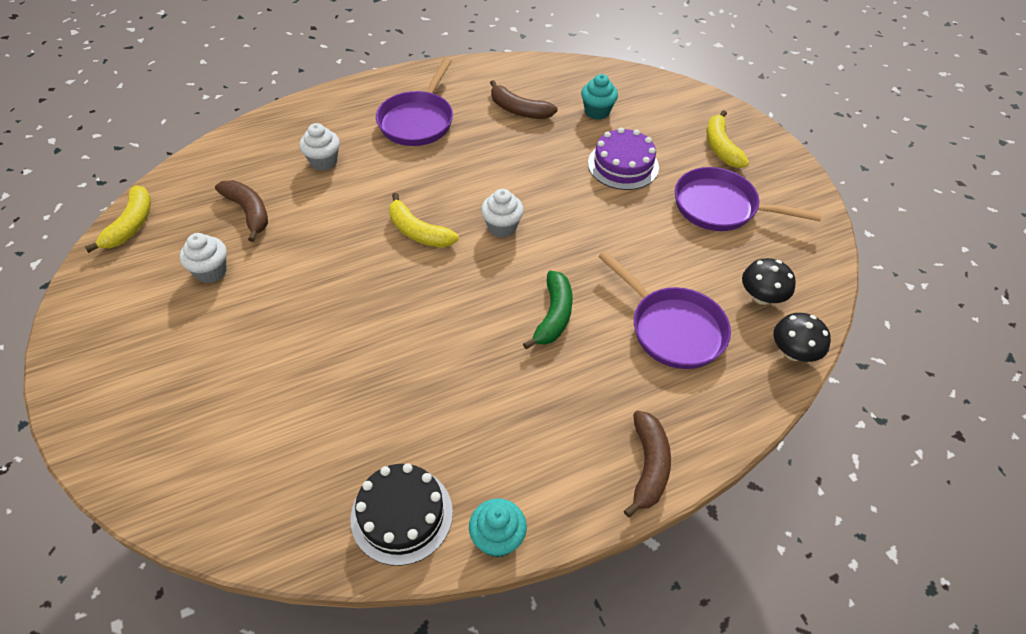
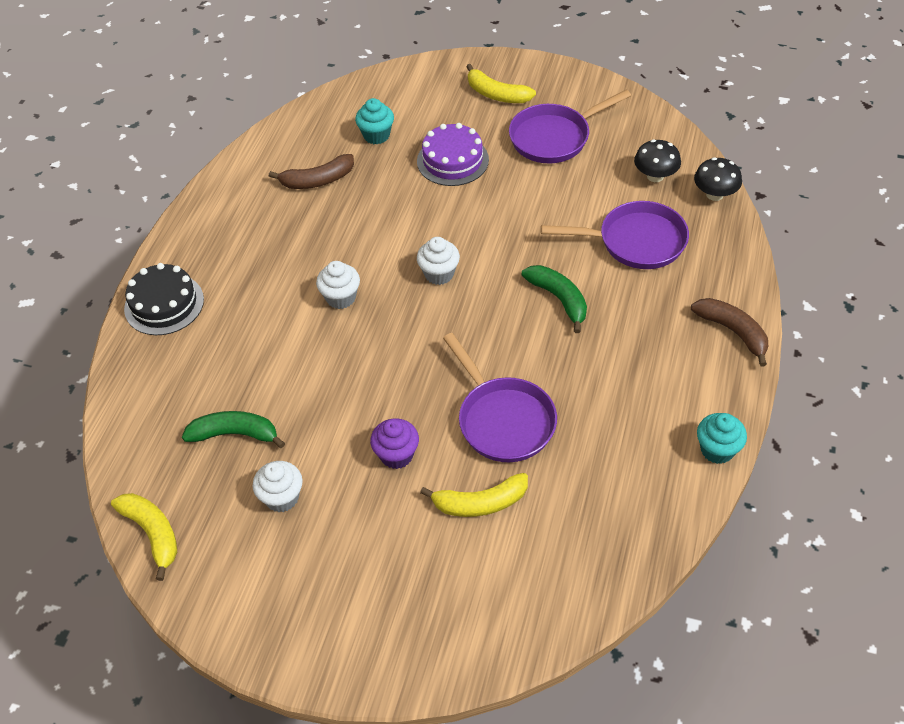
camera: 45 degrees left, 0 degrees up
brown banana [215,180,268,242] -> green banana [182,411,285,448]
white cupcake [299,123,340,171] -> white cupcake moved to [316,261,360,309]
black cake [350,463,453,566] -> black cake moved to [124,263,204,335]
purple pan [376,58,453,146] -> purple pan moved to [443,333,557,462]
yellow banana [389,193,459,248] -> yellow banana moved to [420,473,528,517]
none -> purple cupcake [370,418,419,469]

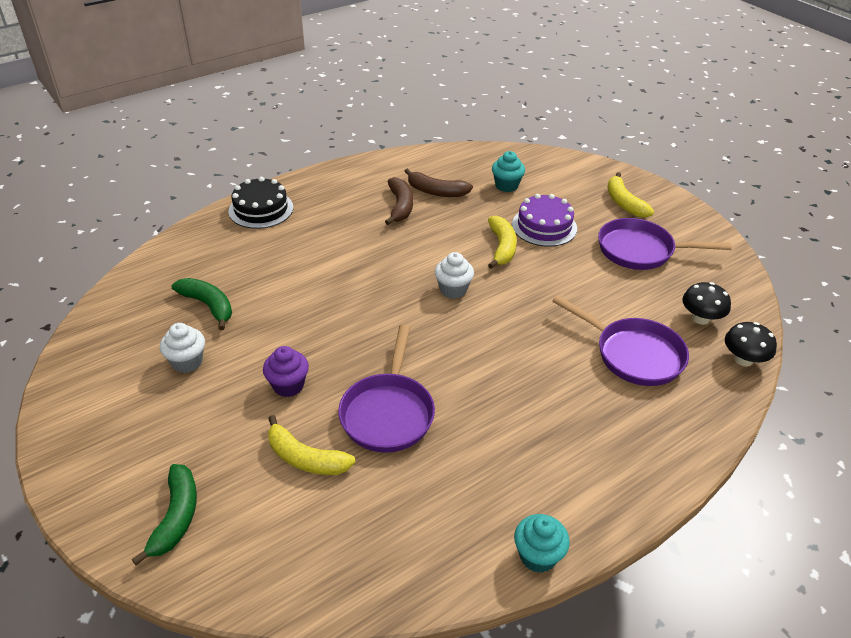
camera: 35 degrees right, 10 degrees down
yellow banana [111,493,177,581] -> yellow banana moved to [488,216,517,269]
white cupcake [316,261,360,309] -> none
green banana [522,265,587,333] -> green banana moved to [132,464,197,565]
brown banana [691,298,768,366] -> brown banana moved to [385,177,413,225]

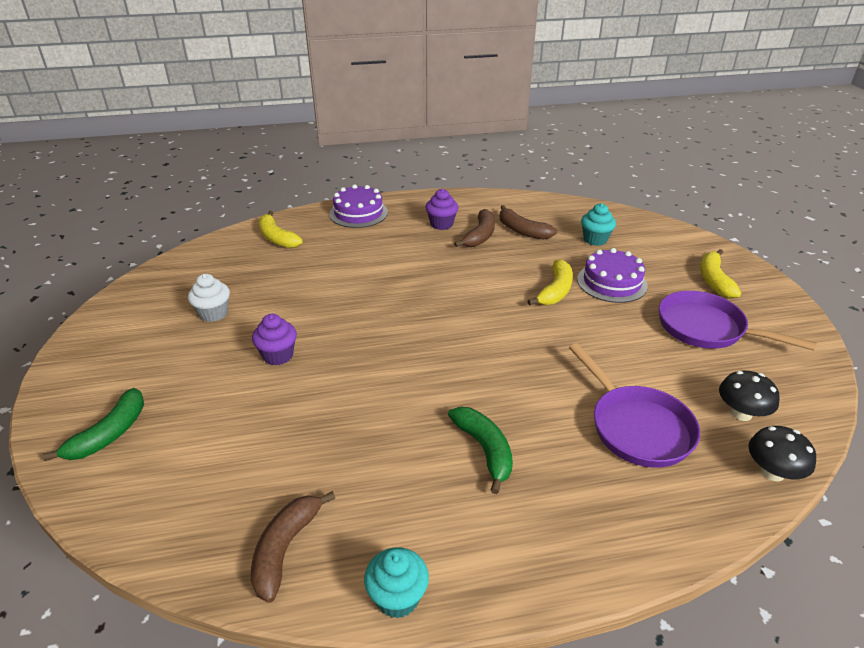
camera: 25 degrees right, 5 degrees down
green banana [172,278,232,330] -> green banana moved to [448,407,513,494]
black cake [229,177,293,229] -> purple cake [329,184,388,228]
yellow banana [268,415,355,475] -> yellow banana moved to [259,211,303,248]
purple pan [338,324,435,453] -> none
white cupcake [435,252,474,299] -> none
none -> brown banana [251,491,335,603]
none -> purple cupcake [426,189,458,230]

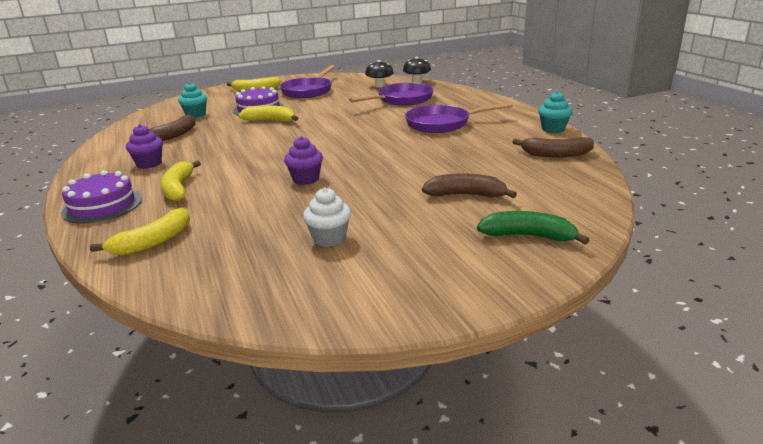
camera: 100 degrees left, 10 degrees down
purple cupcake [252,314,297,366] -> purple cupcake moved to [284,136,323,185]
green banana [448,407,513,494] -> purple pan [405,102,513,133]
brown banana [454,209,495,247] -> brown banana moved to [422,174,517,198]
none -> yellow banana [161,160,201,201]

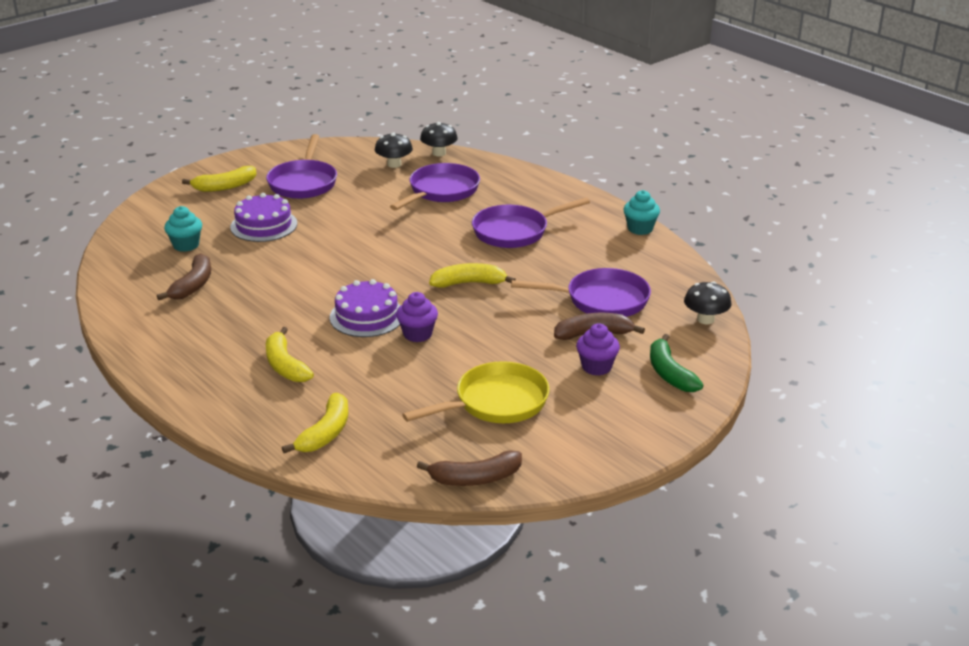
camera: 20 degrees left, 5 degrees up
purple cake [61,170,142,224] -> purple cake moved to [330,279,400,337]
purple cupcake [126,124,163,169] -> purple cupcake moved to [576,324,620,376]
yellow banana [239,105,298,122] -> yellow banana moved to [429,263,516,288]
white cupcake [303,188,351,247] -> yellow pan [402,361,550,423]
green banana [477,211,589,244] -> green banana turned 105 degrees counterclockwise [650,334,703,392]
brown banana [513,137,594,157] -> brown banana moved to [417,450,522,486]
none -> purple pan [511,268,651,317]
none -> black mushroom [684,282,731,324]

